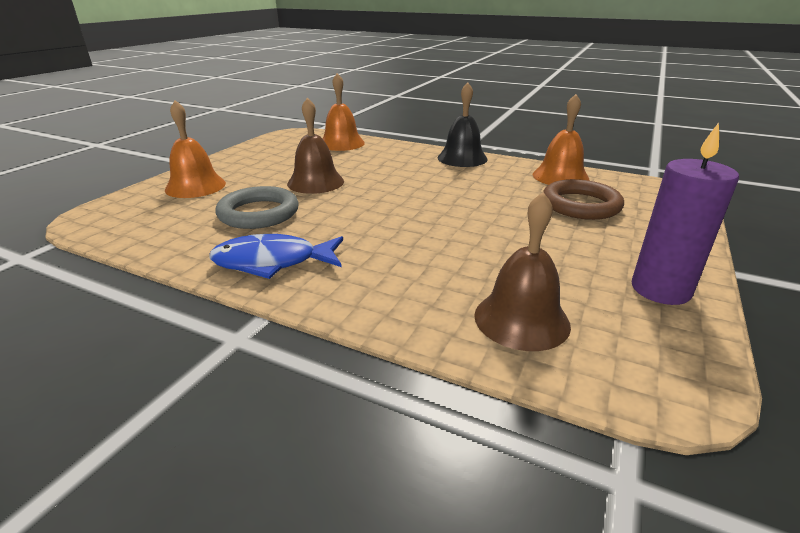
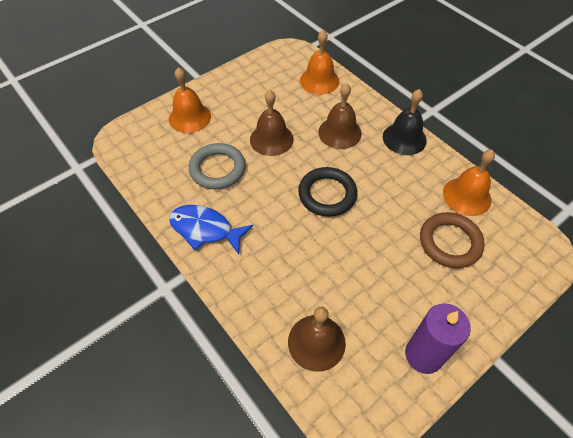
camera: 25 degrees right, 25 degrees up
none -> black ring [298,167,357,217]
none -> brown bell [318,83,362,149]

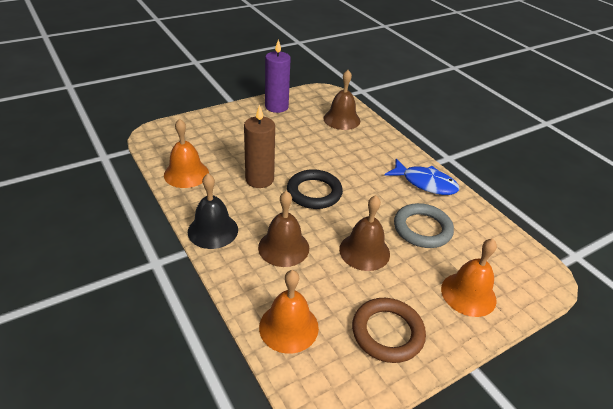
camera: 175 degrees left, 15 degrees down
brown ring [420,212,485,268] -> brown ring moved to [352,298,426,363]
none -> brown candle [244,105,275,188]

